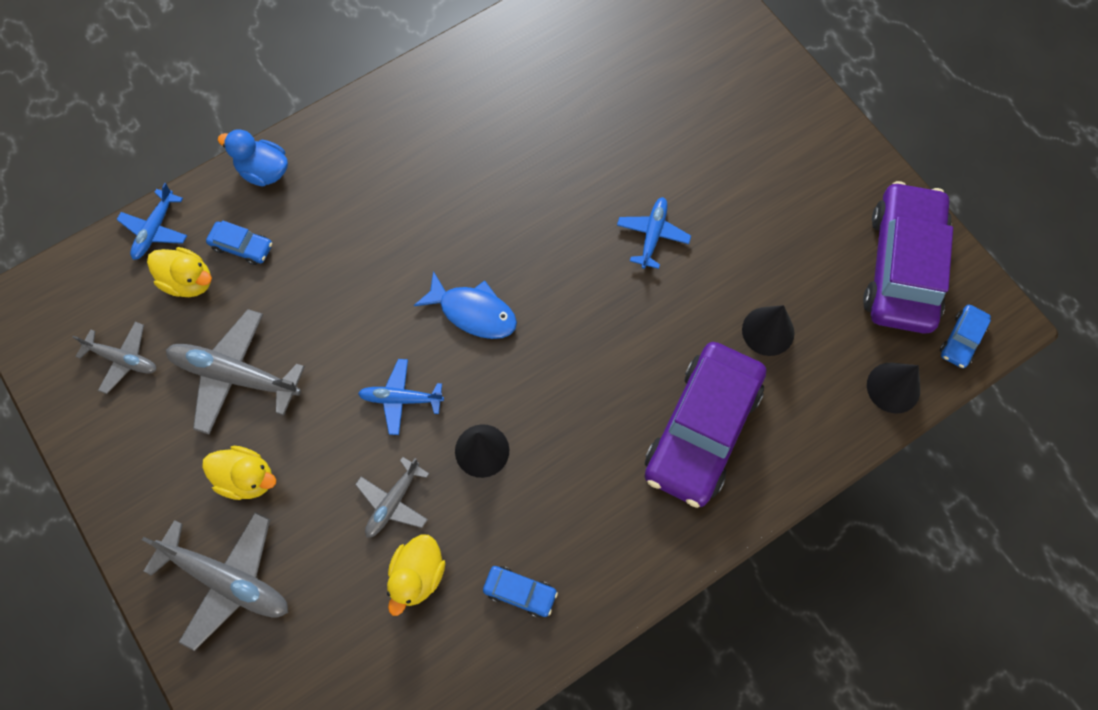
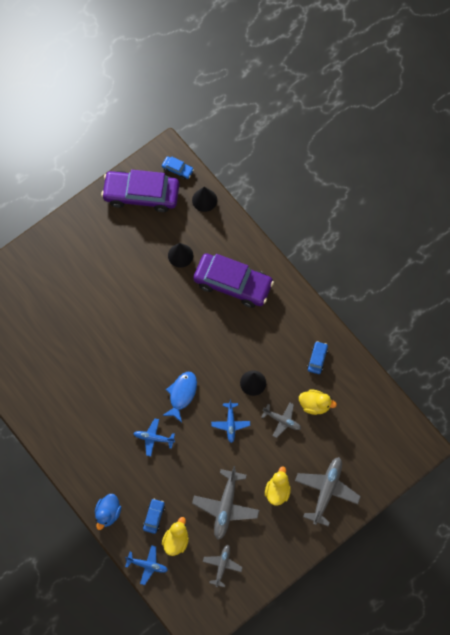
camera: 95 degrees left, 0 degrees up
blue plane [617,197,691,269] -> blue plane moved to [133,418,175,457]

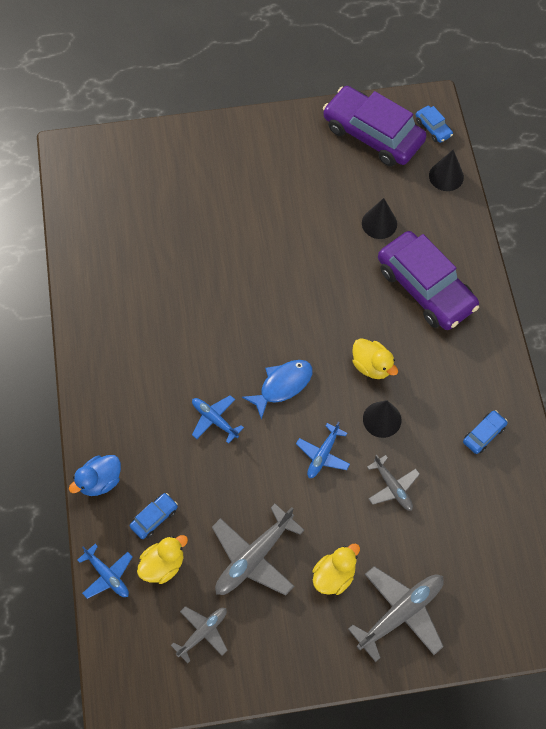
camera: 30 degrees right, 5 degrees down
yellow duck [299,389,337,415] -> yellow duck moved to [352,338,398,379]

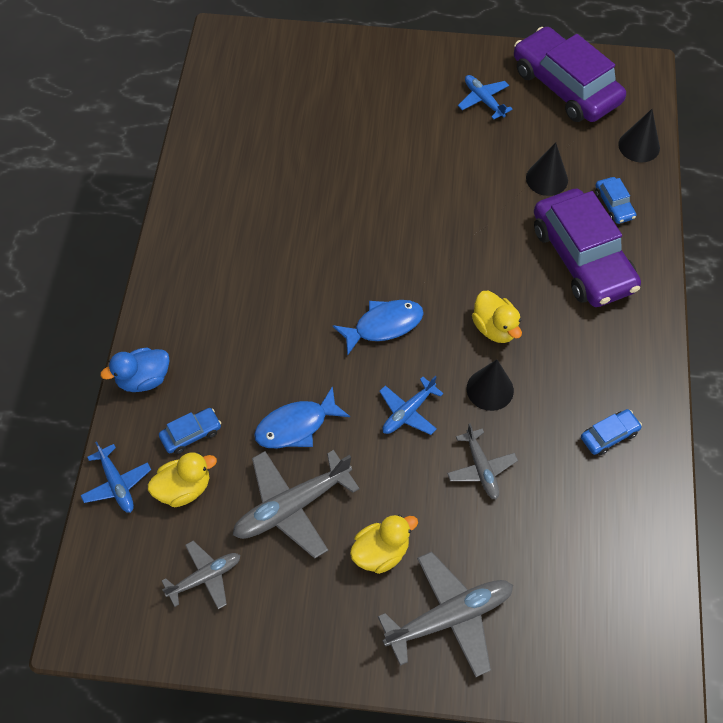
camera: 15 degrees right, 5 degrees down
blue plane [192,395,244,444] -> blue plane moved to [458,75,513,120]
blue car [416,106,453,143] -> blue car moved to [595,177,636,224]
none -> blue fish [254,386,350,448]

